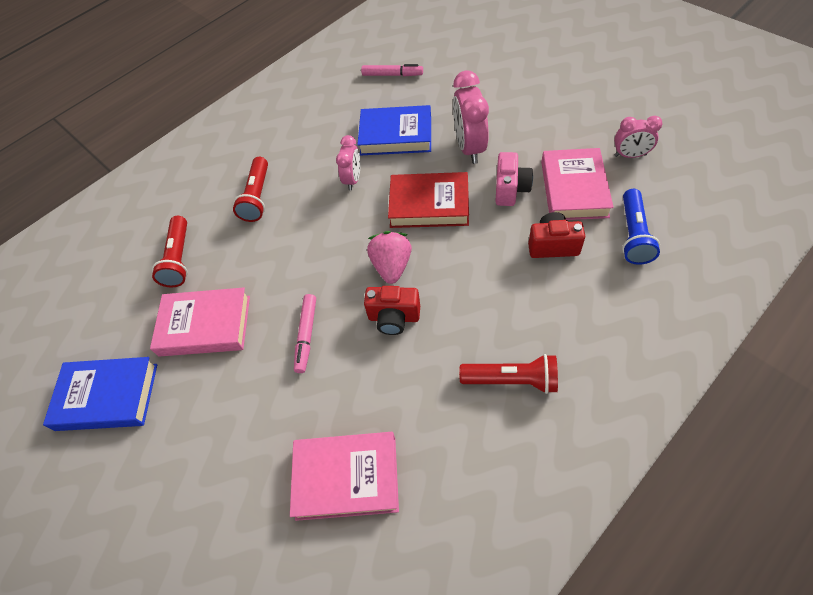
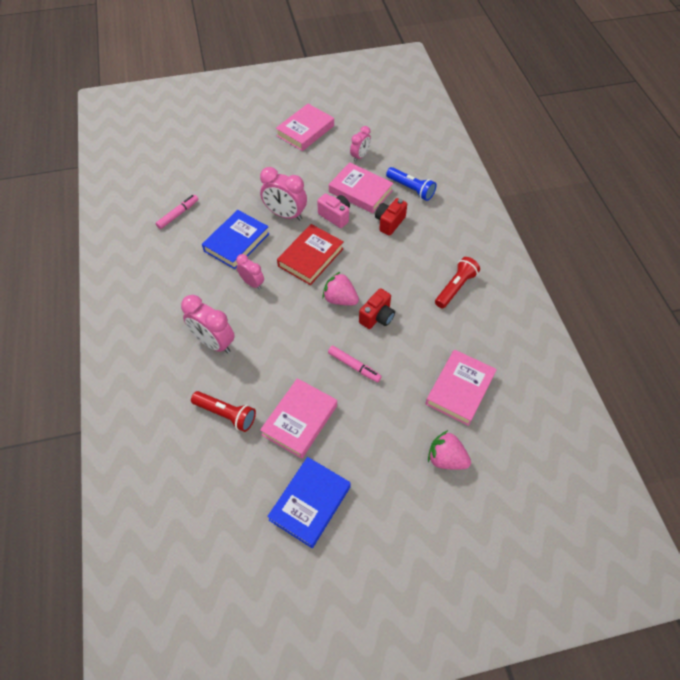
camera: 65 degrees left, 0 degrees up
red flashlight [233,157,268,222] -> pink clock [181,295,235,353]
none -> pink book [276,104,334,151]
none -> pink strawberry [428,430,471,470]

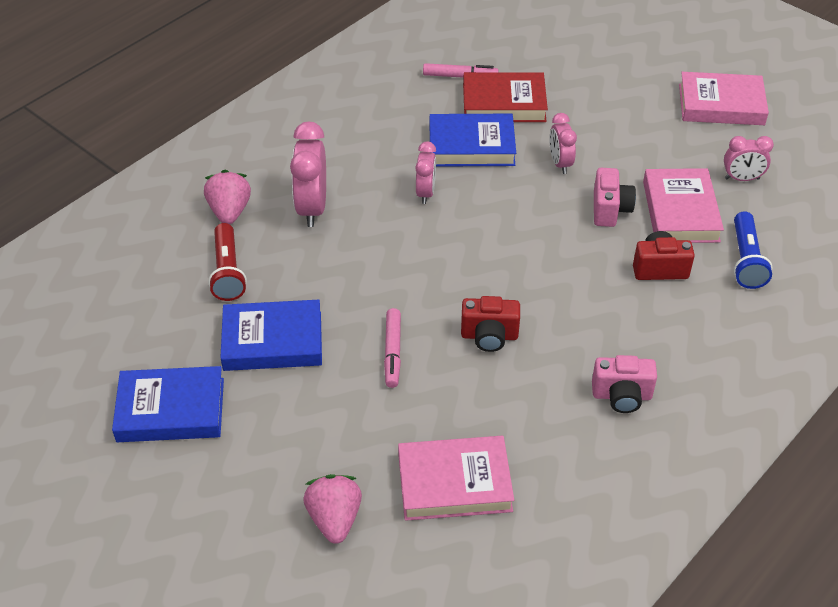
camera: 55 degrees right, 10 degrees down
pink clock [260,167,307,221] -> pink clock [549,113,577,174], size x0.61
pink book [260,378,337,459] -> blue book [220,300,322,371]
red book [277,224,344,285] -> red book moved to [463,72,548,122]
pink strawberry [322,272,359,305] -> pink strawberry moved to [204,170,251,224]
red flashlight [435,257,480,308] -> pink camera [592,355,657,413]

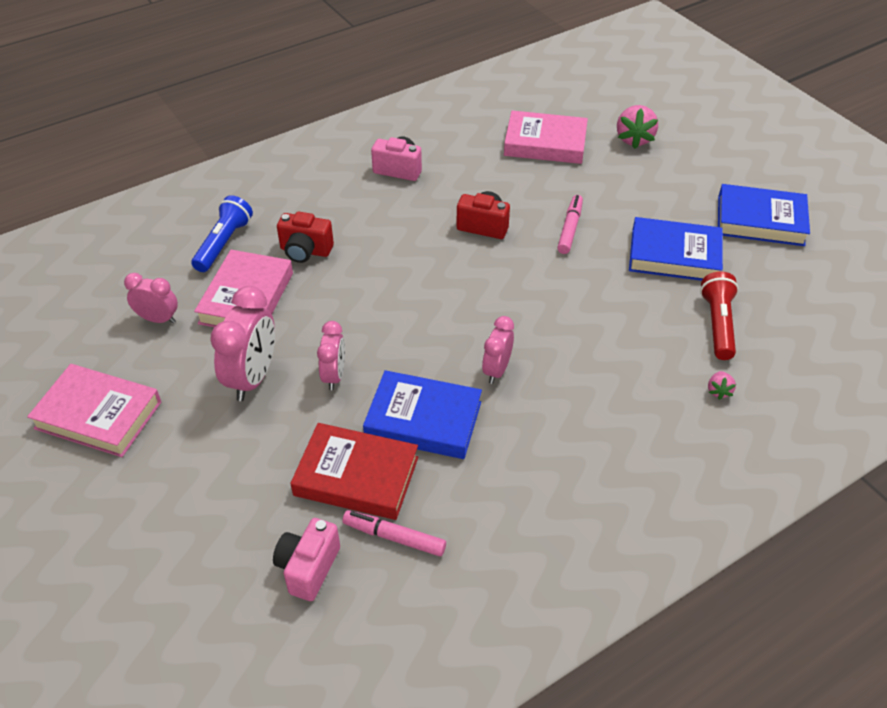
camera: 165 degrees left, 0 degrees up
pink strawberry [204,170,251,224] -> pink strawberry [708,371,736,400], size x0.51
pink clock [290,121,326,227] -> pink clock moved to [210,286,275,401]
pink camera [594,168,636,227] -> pink camera moved to [273,518,340,601]

